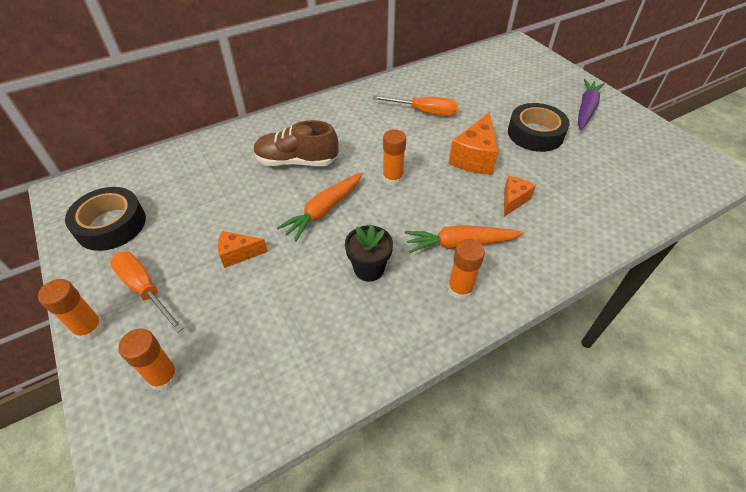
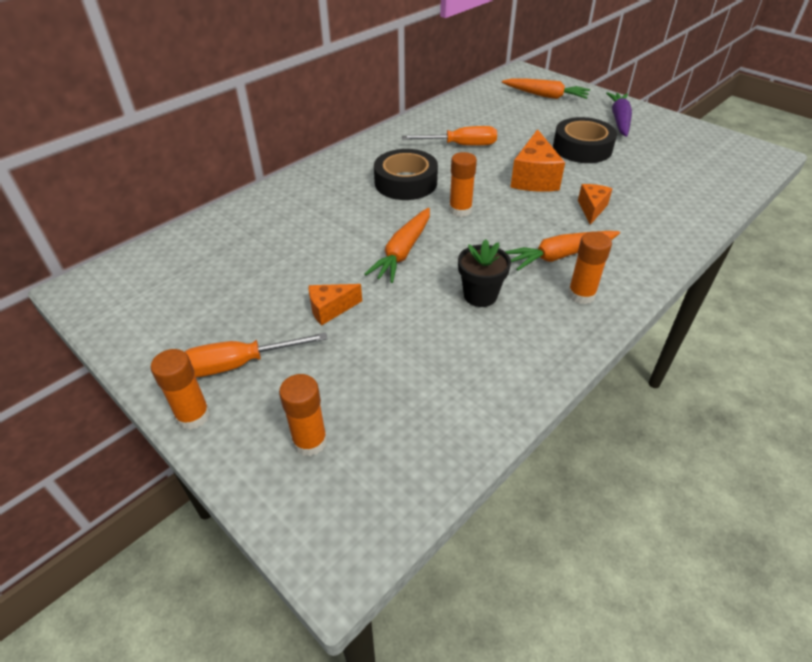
camera: 15 degrees left, 5 degrees down
black tape [65,187,146,251] -> black tape moved to [374,149,438,200]
orange screwdriver [110,251,184,333] -> orange screwdriver turned 45 degrees counterclockwise [185,332,328,378]
brown shoe [254,120,339,166] -> none
none -> orange carrot [502,78,590,99]

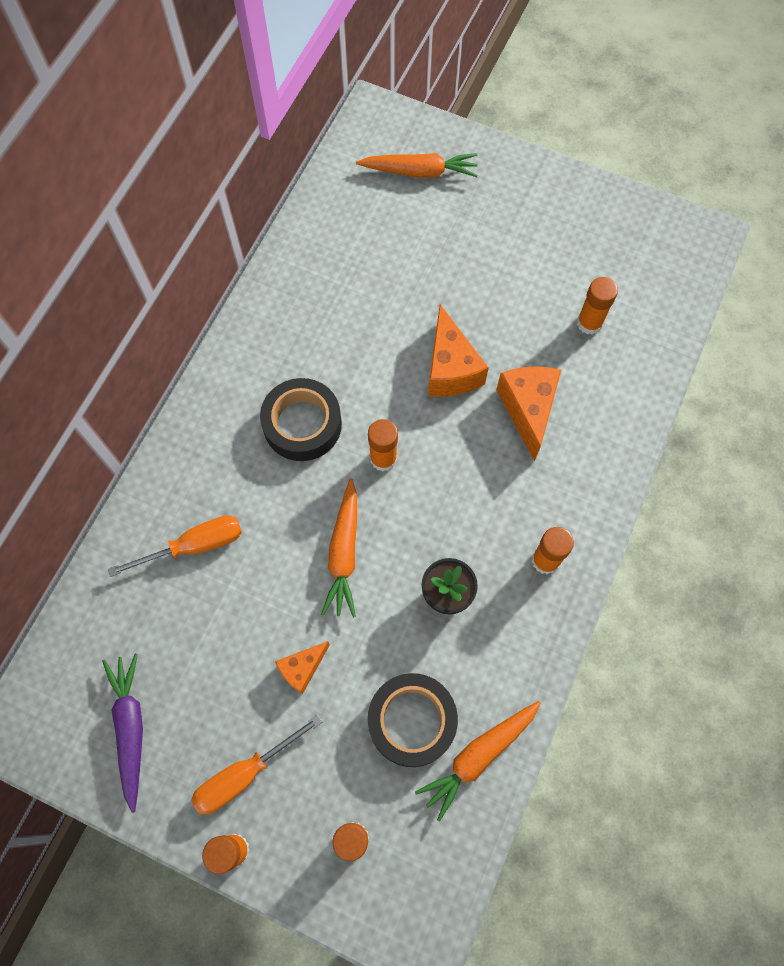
camera: 20 degrees left, 25 degrees up
orange screwdriver [402,126,497,146] -> orange screwdriver moved to [108,515,242,577]
orange carrot [505,231,620,271] -> orange carrot moved to [415,701,541,821]
black tape [553,117,617,163] -> black tape moved to [368,673,458,767]
orange cheese [578,184,612,225] -> orange cheese [496,366,561,462], size x1.70
purple carrot [606,92,632,137] -> purple carrot moved to [102,654,143,813]
none -> orange glue stick [577,277,618,335]

